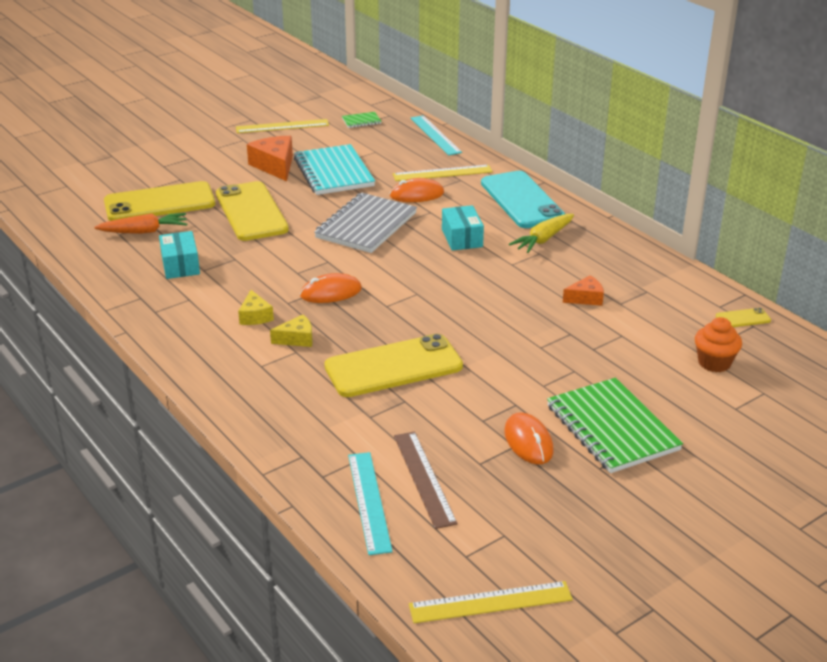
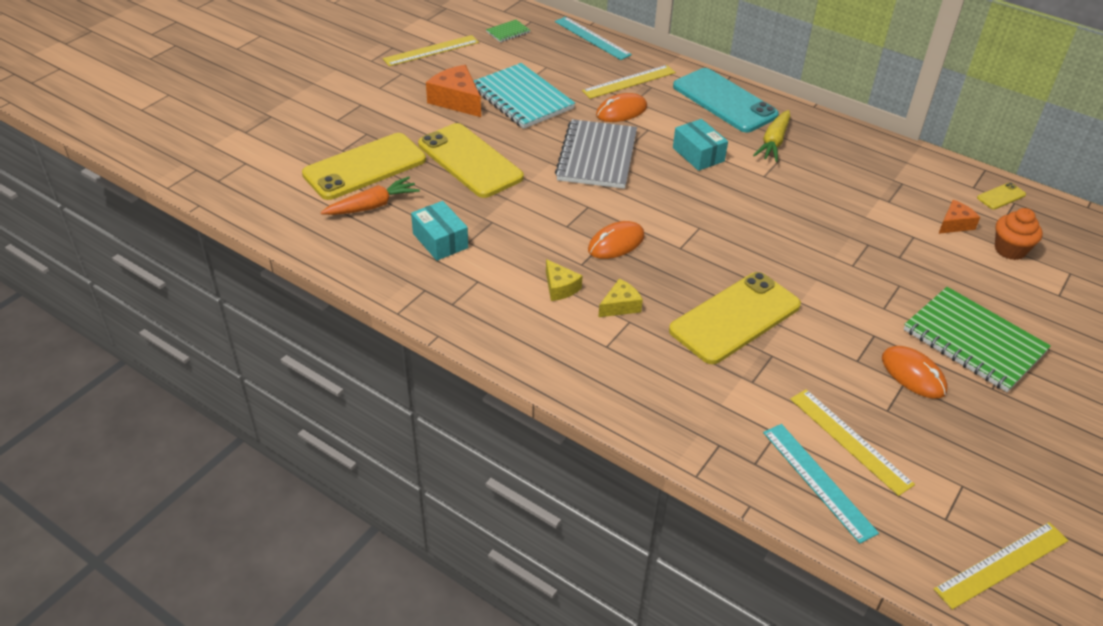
camera: 20 degrees left, 10 degrees up
brown ruler [394,432,458,529] -> yellow ruler [790,389,915,496]
orange cheese [563,275,604,306] -> orange cheese moved to [938,200,980,234]

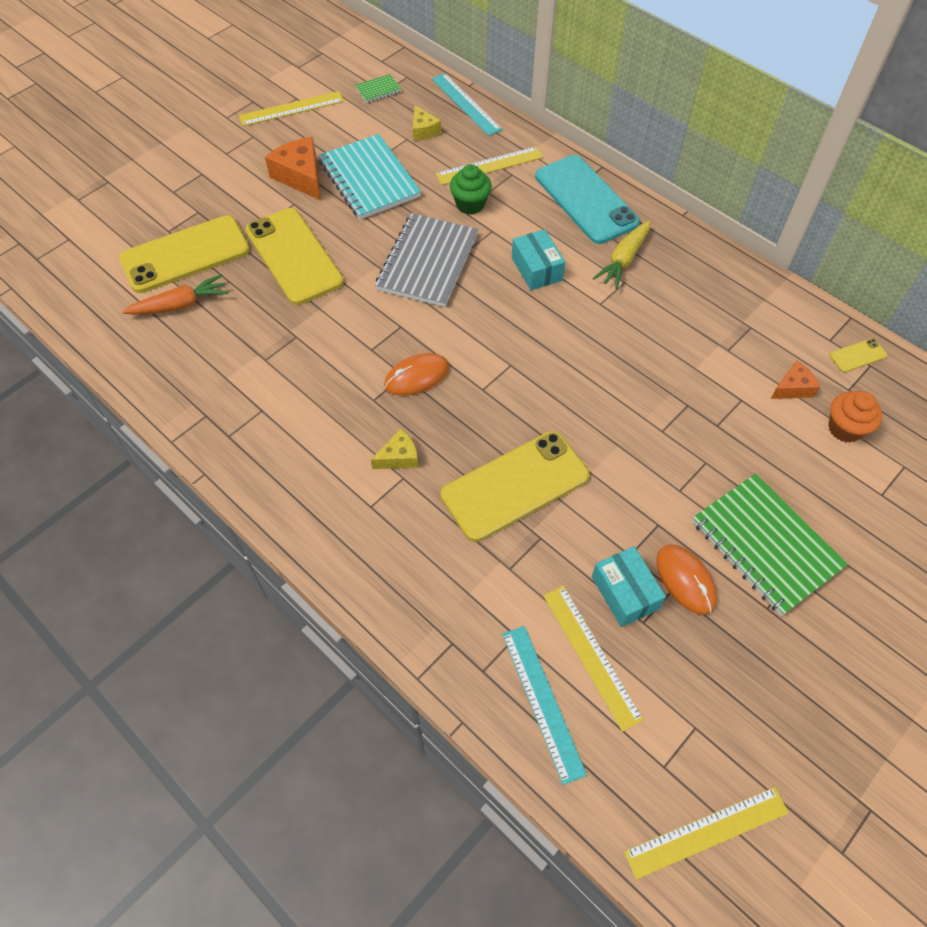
camera: 10 degrees right, 15 degrees up
turquoise box [411,201,468,261] -> turquoise box moved to [592,546,666,627]
yellow cheese [546,259,583,301] -> yellow cheese moved to [413,105,441,141]
orange mouse [596,93,647,122] -> green cupcake [450,164,492,215]

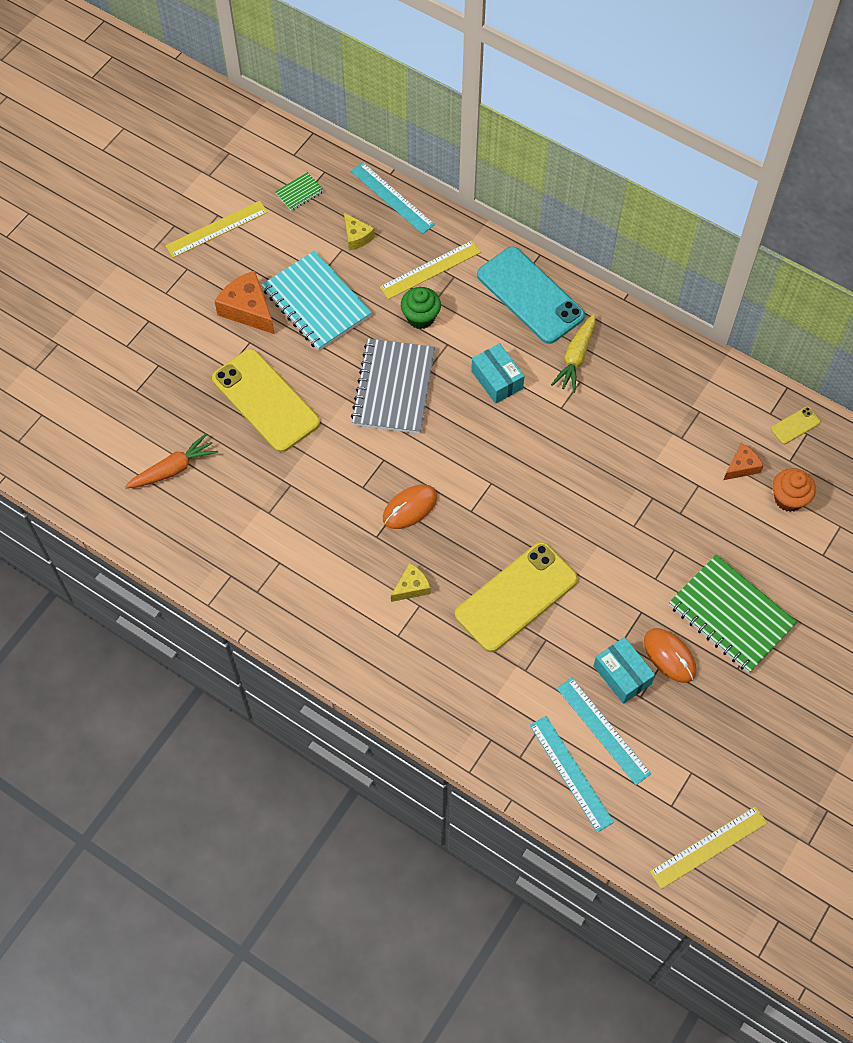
camera: 10 degrees left, 5 degrees up
yellow phone [119,215,250,293] -> none
yellow ruler [543,586,644,732] -> turquoise ruler [557,677,651,785]

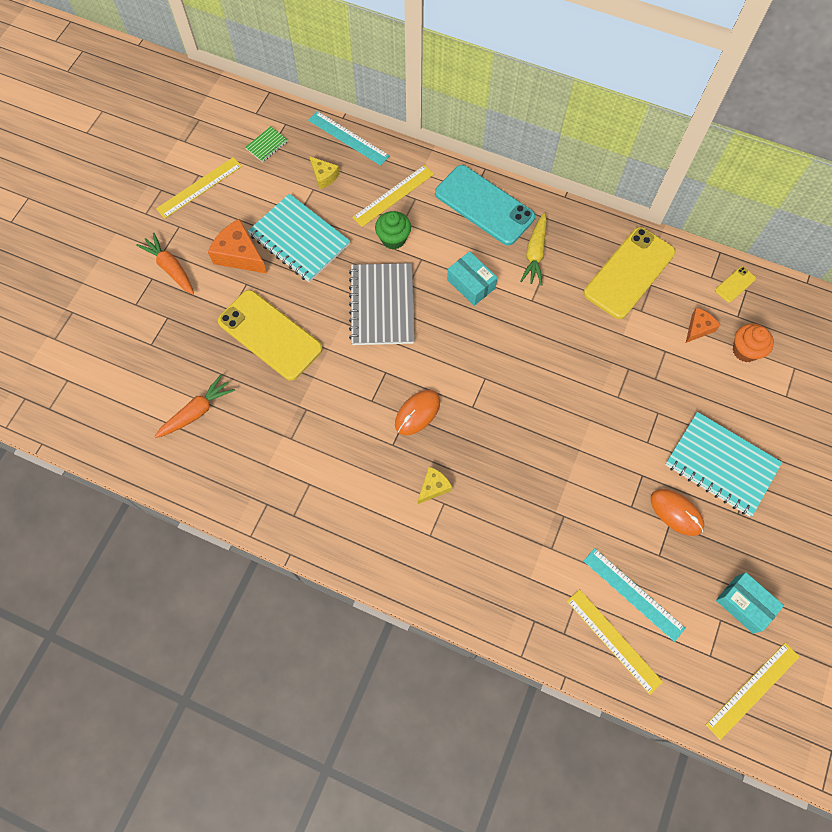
camera: 10 degrees left, 5 degrees up
yellow phone [455,542,578,652] -> yellow phone moved to [584,227,676,319]
turquoise ruler [530,716,614,832] -> yellow ruler [567,589,663,695]
turquoise box [593,637,655,704] -> turquoise box moved to [716,572,784,633]
green notebook [669,554,798,673] -> turquoise notebook [665,412,782,517]
none -> orange carrot [136,233,194,295]

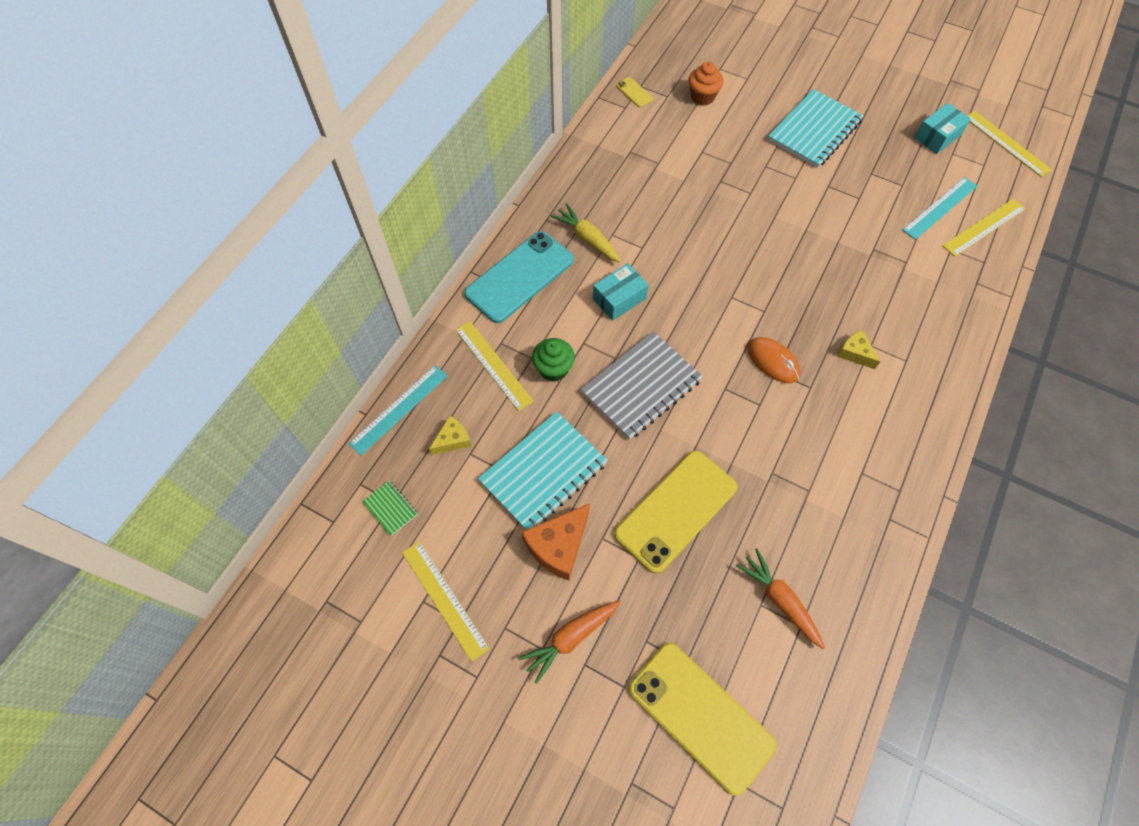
camera: 85 degrees left, 5 degrees down
grey notebook [349,263,414,345] -> grey notebook turned 45 degrees counterclockwise [581,331,703,440]
yellow carrot [520,213,547,286] -> yellow carrot turned 150 degrees counterclockwise [550,203,621,263]
yellow phone [584,227,676,319] -> yellow phone moved to [629,643,776,796]
orange mouse [651,489,704,536] -> none
orange cheese [686,308,720,343] -> none

